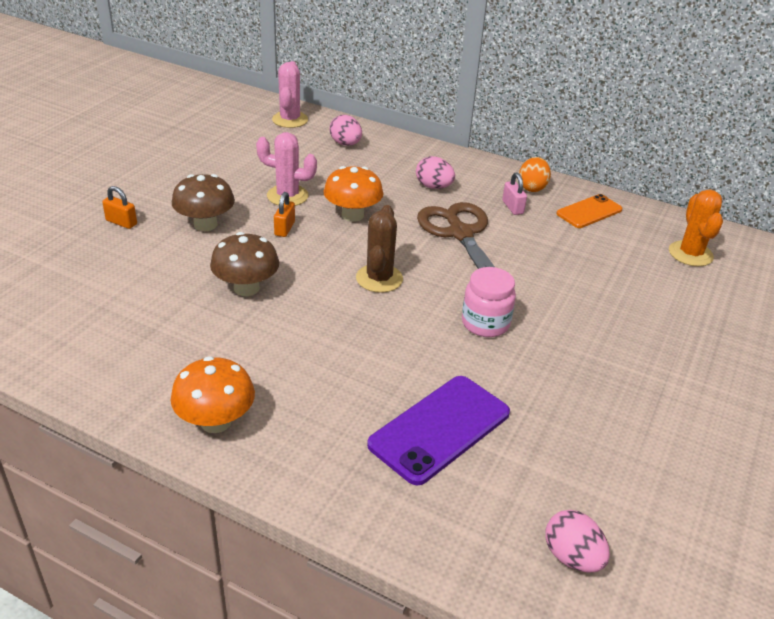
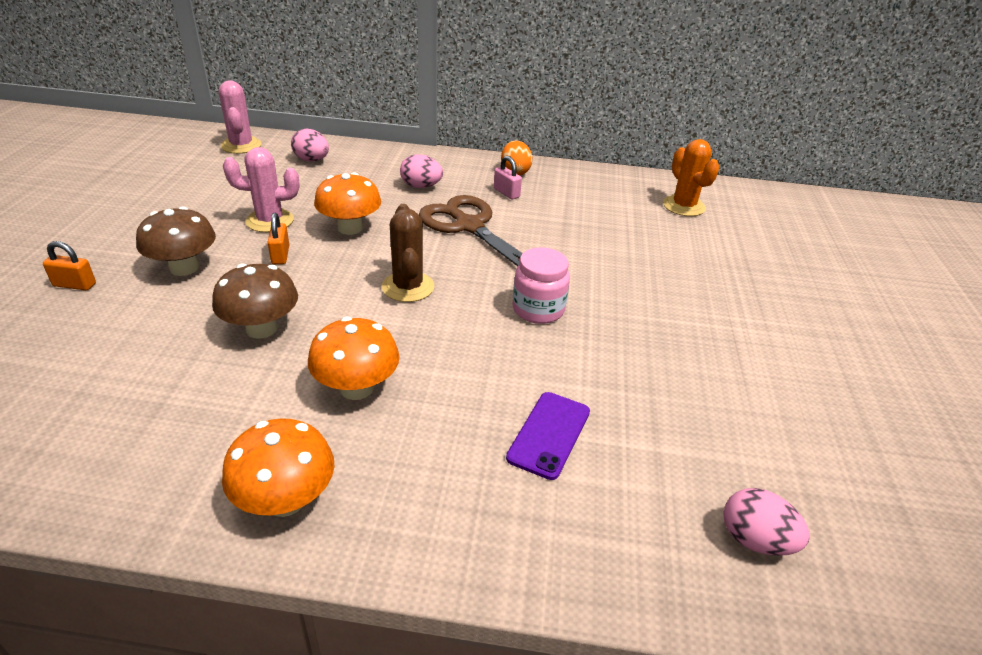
camera: 20 degrees left, 0 degrees up
purple phone [367,376,510,485] -> purple phone [506,392,590,480], size x0.64
orange phone [556,194,622,228] -> none
none -> orange mushroom [308,317,400,400]

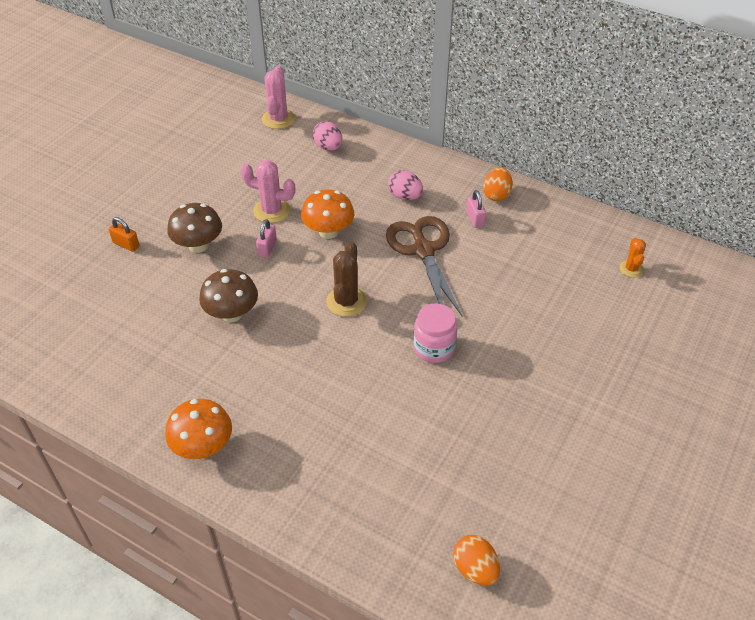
camera: 25 degrees right, 10 degrees up
orange padlock [267,213,289,264] -> pink padlock [256,219,277,258]
orange mushroom [308,317,400,400] -> none
purple phone [506,392,590,480] -> none
orange cactus [663,139,719,216] -> orange cactus [619,238,646,278], size x0.60
pink egg [723,488,810,556] -> orange egg [453,535,500,586]

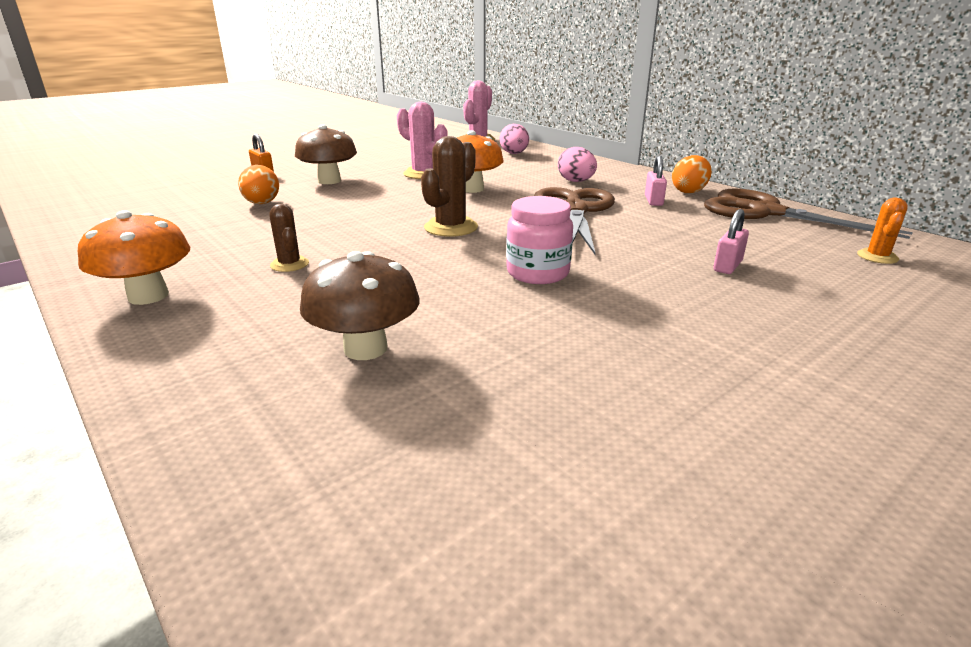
camera: 20 degrees right, 20 degrees down
brown mushroom [199,269,258,322] -> brown mushroom moved to [300,251,419,360]
pink padlock [256,219,277,258] -> pink padlock moved to [713,209,749,274]
orange egg [453,535,500,586] -> orange egg moved to [238,165,279,204]
none -> brown cactus [269,204,309,272]
none -> brown scissors [704,189,913,239]

